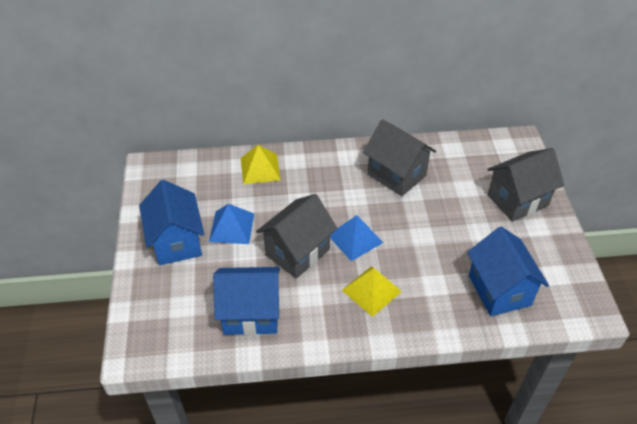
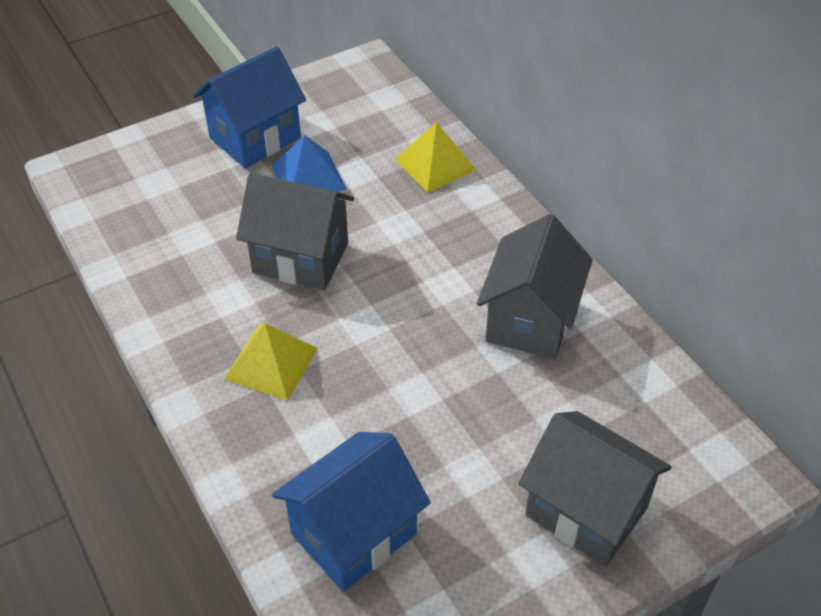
camera: 65 degrees right, 0 degrees up
blue house [213,267,280,335] -> none
blue pyramid [330,215,384,261] -> none

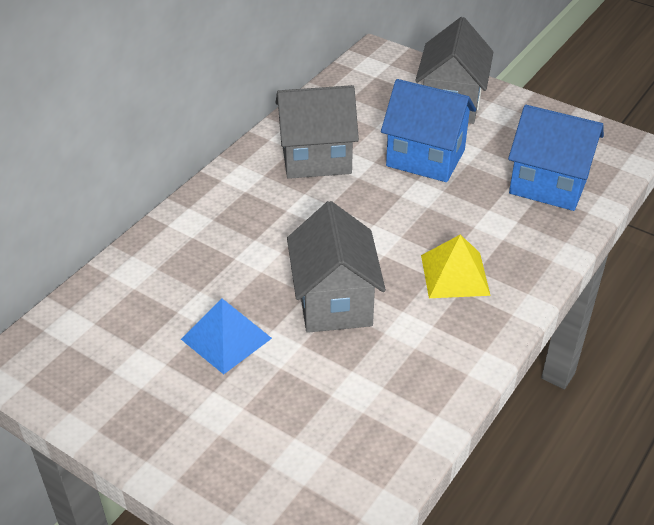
camera: 115 degrees left, 5 degrees down
blue house [193,46,306,168] -> blue house moved to [381,79,476,182]
yellow pyramid [395,122,476,193] -> none

